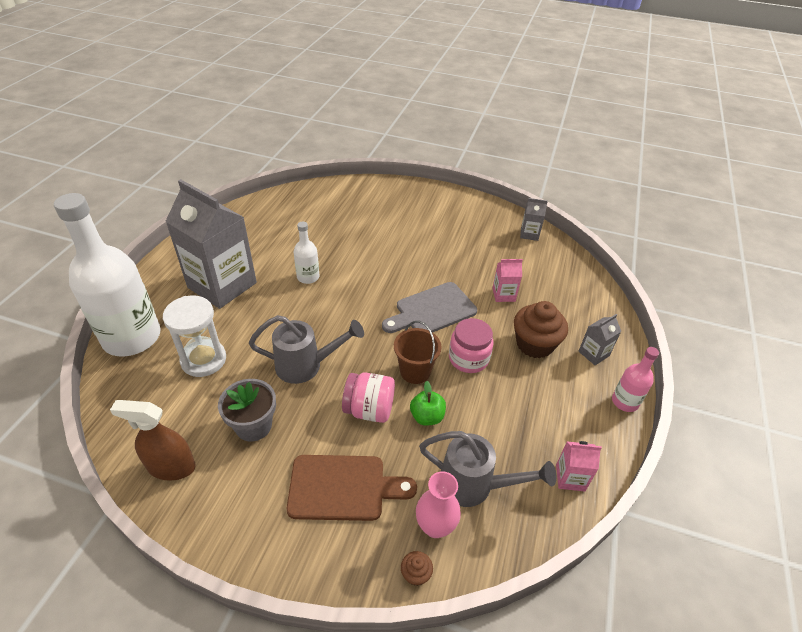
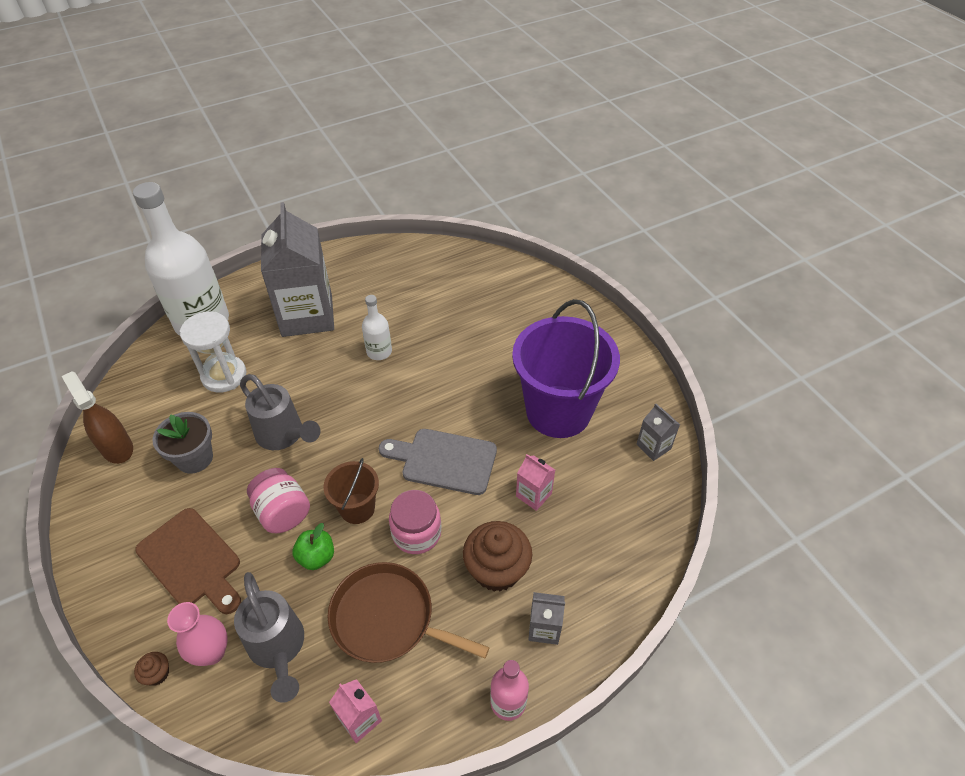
camera: 45 degrees right, 5 degrees up
none -> brown pan [328,562,489,663]
none -> purple bucket [512,299,620,438]

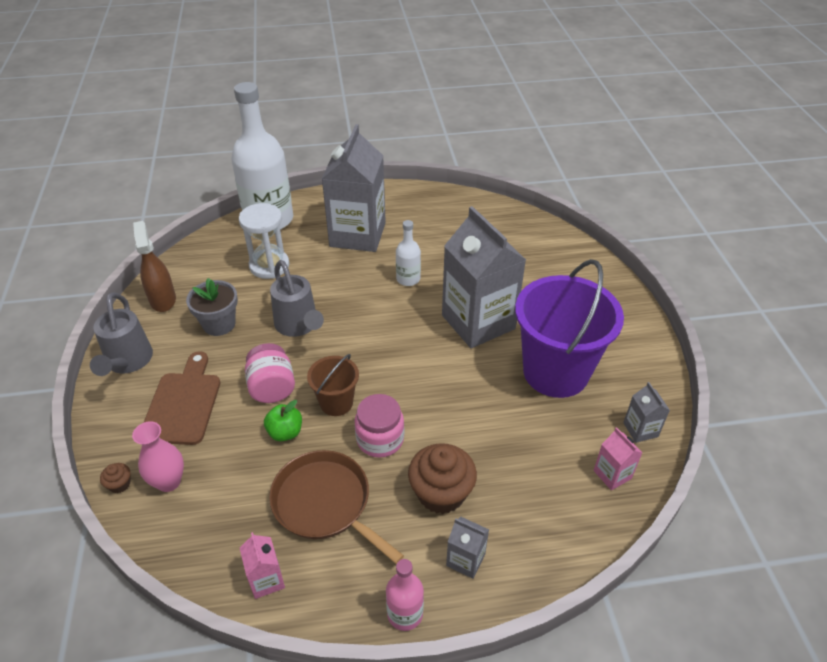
camera: 20 degrees right, 5 degrees down
brown cutting board [135,508,241,614] -> brown cutting board turned 150 degrees counterclockwise [144,351,220,445]
grey watering can [234,572,304,703] -> grey watering can moved to [90,292,153,376]
grey cutting board [379,429,497,495] -> none
pink carton [516,454,555,511] -> pink carton moved to [593,427,642,490]
none -> grey carton [442,206,526,348]

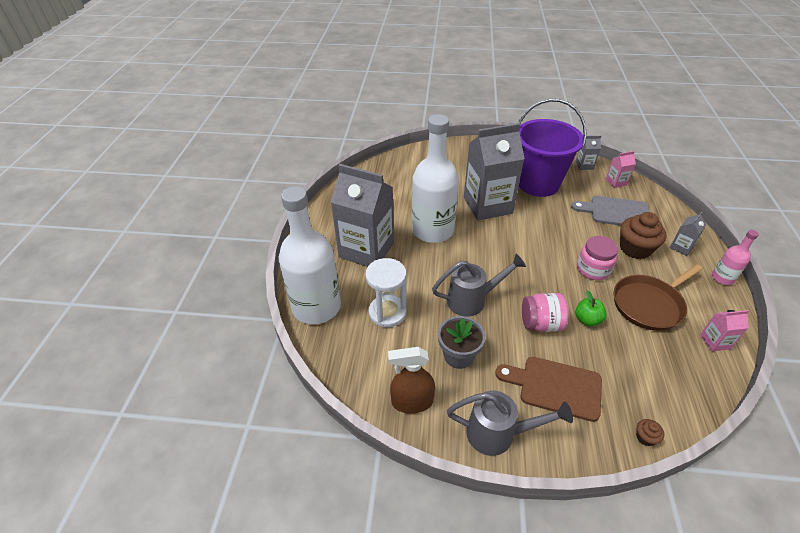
camera: 75 degrees left, 0 degrees up
pink vase [132,421,184,492] -> none
brown bucket [307,354,359,416] -> none
white bottle [396,220,421,286] -> white bottle [412,114,459,243], size x2.21
none -> grey cutting board [571,196,649,226]

